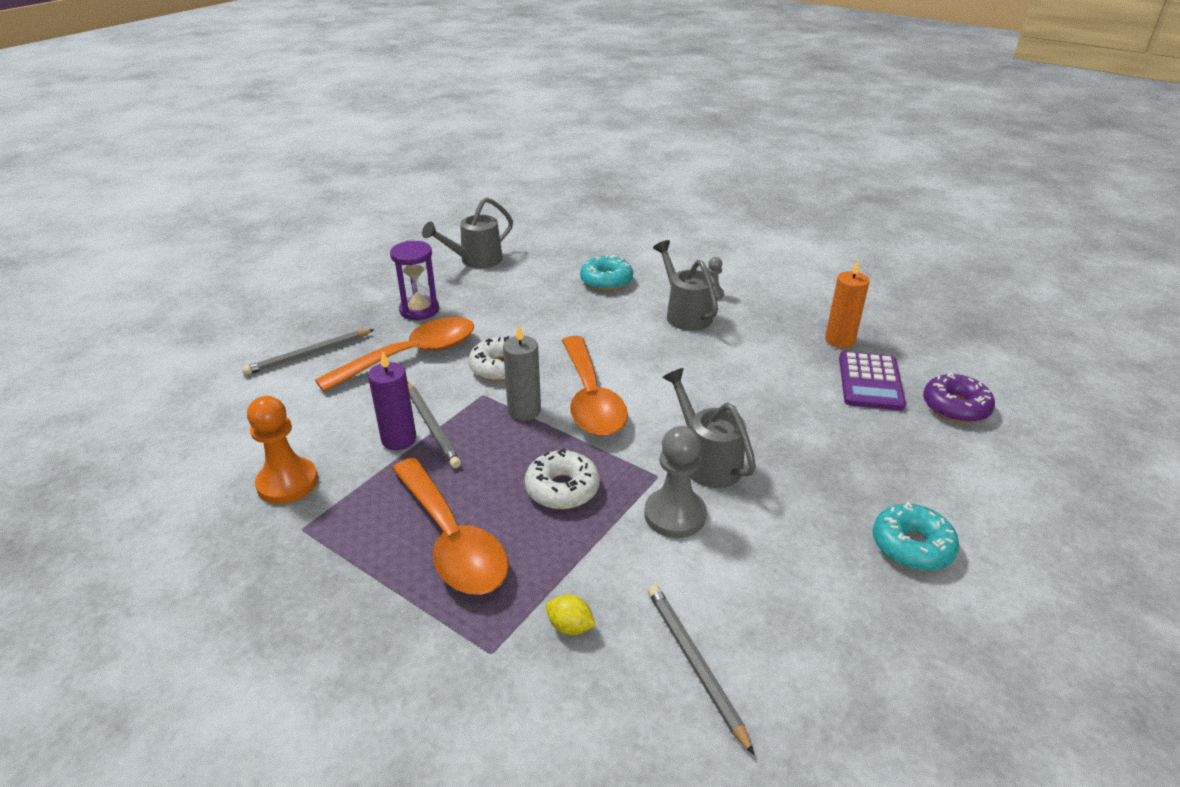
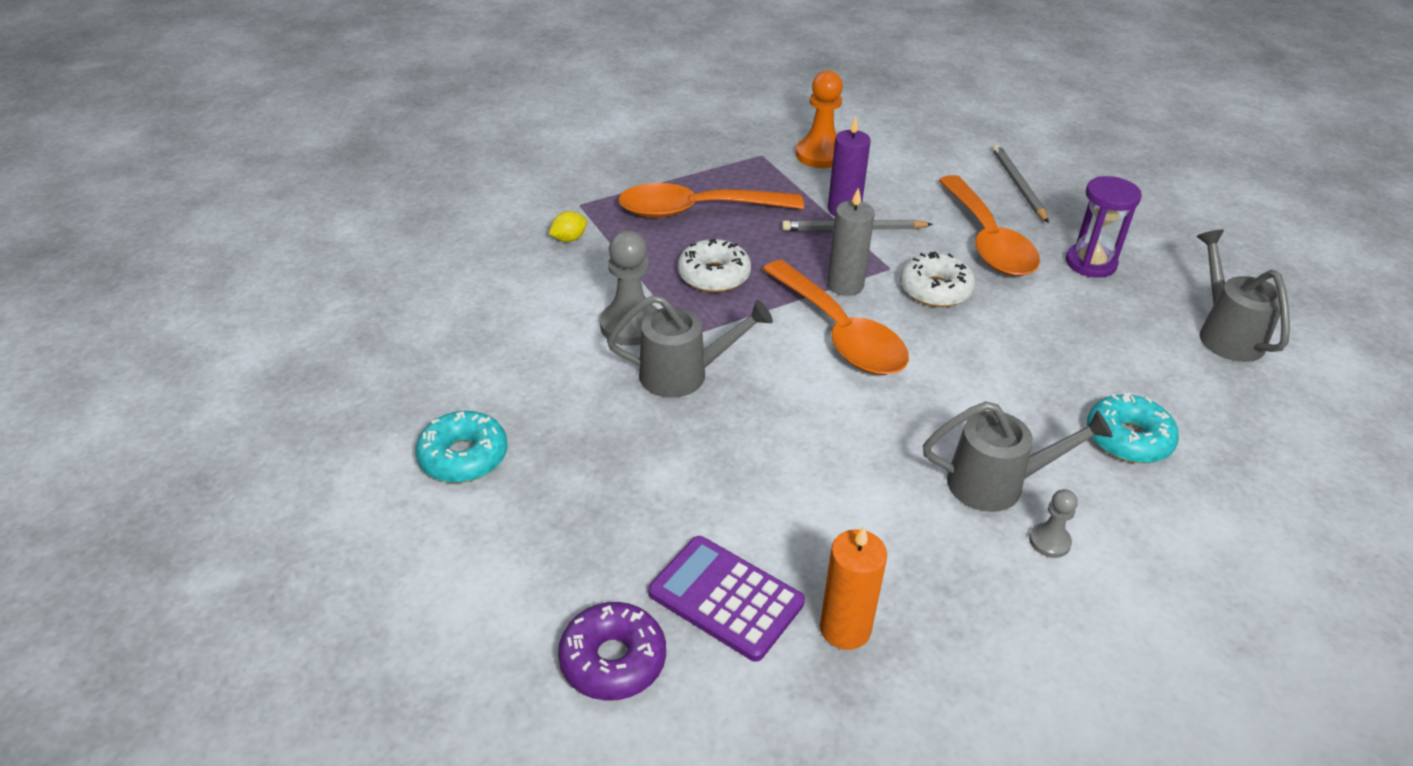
camera: 115 degrees right, 5 degrees up
orange spoon [562,336,628,436] -> orange spoon turned 135 degrees counterclockwise [762,260,909,375]
grey pencil [648,585,754,755] -> none

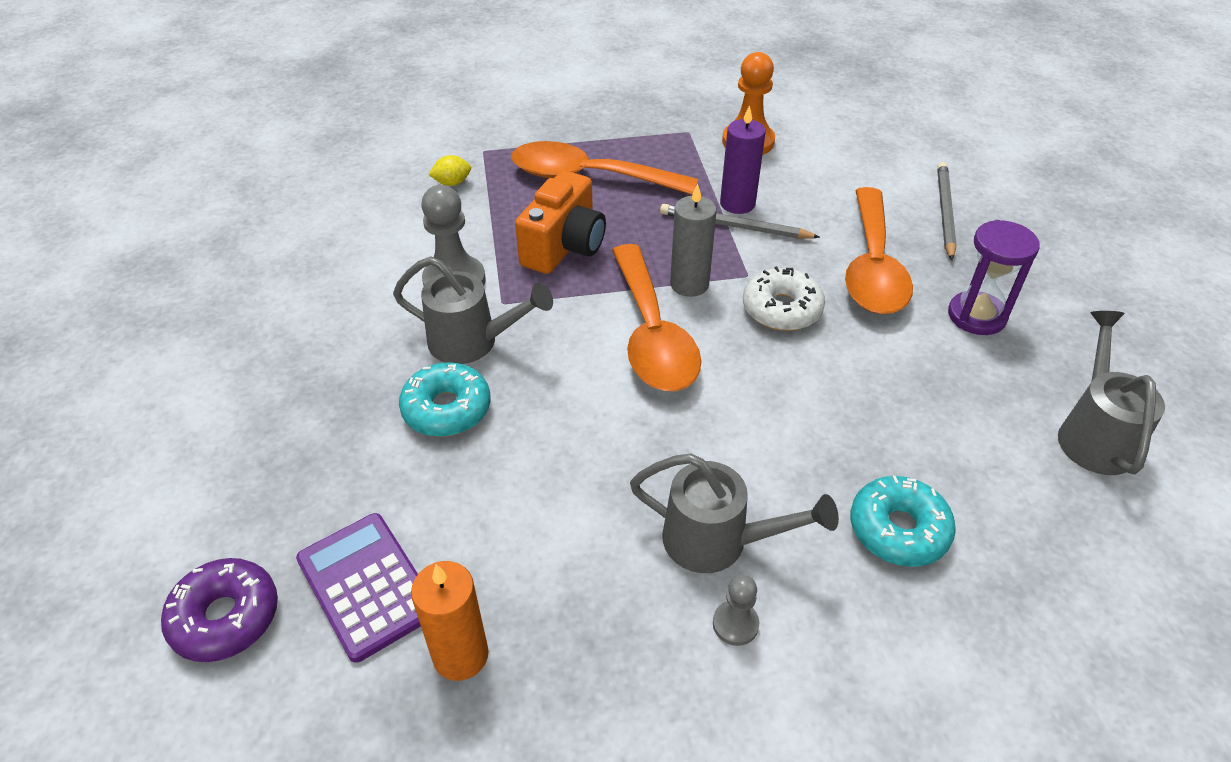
camera: 20 degrees right, 5 degrees up
turquoise donut [416,411,508,483] -> turquoise donut moved to [399,362,490,437]
white donut [678,239,751,293] -> orange camera [515,170,606,274]

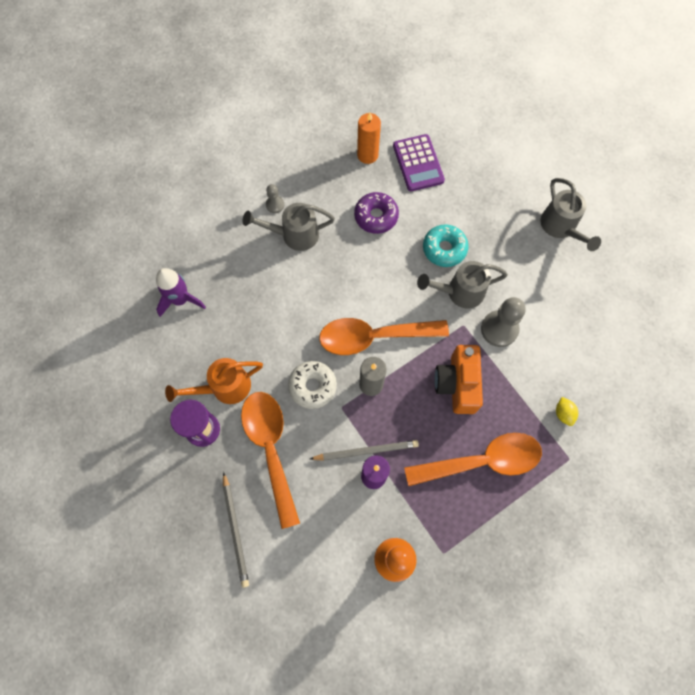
camera: 155 degrees right, 25 degrees up
purple donut [161,558,278,662] -> purple donut moved to [354,192,399,234]
purple calculator [296,513,421,663] -> purple calculator turned 45 degrees clockwise [393,134,445,191]
yellow lemon [428,155,471,186] -> yellow lemon turned 60 degrees counterclockwise [556,397,578,426]
orange spoon [612,244,701,391] -> orange spoon turned 60 degrees counterclockwise [319,318,449,355]
turquoise donut [850,476,956,567] -> none
grey watering can [1058,311,1165,475] -> grey watering can moved to [540,178,601,251]
none -> purple rocket [156,268,206,317]
none -> orange watering can [165,358,263,404]

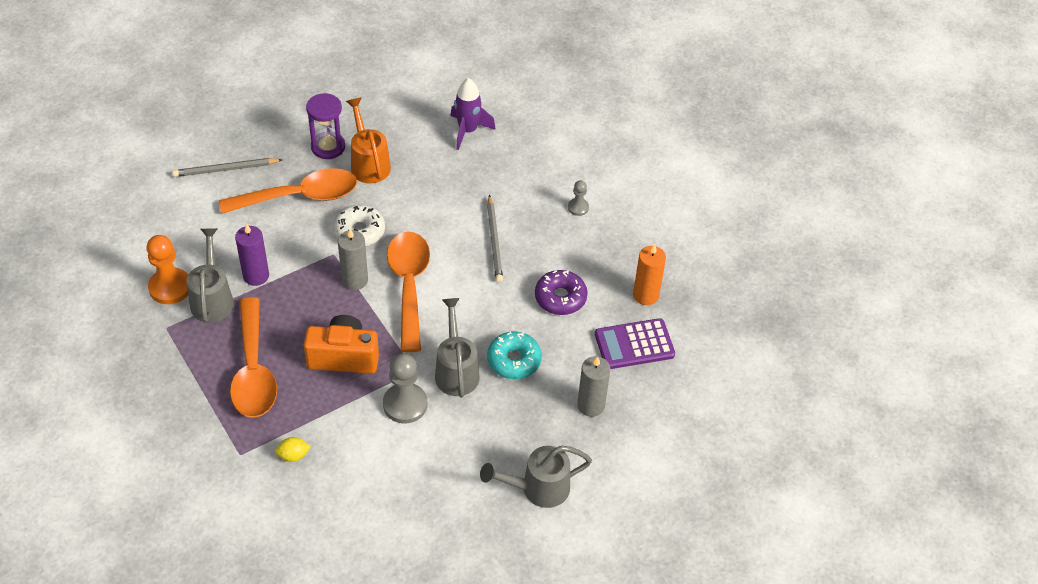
camera: 90 degrees right, 20 degrees down
grey watering can [243,203,335,251] -> grey watering can moved to [186,228,234,323]
grey pencil [310,440,419,461] -> grey pencil moved to [487,195,503,283]
none -> grey candle [577,356,610,417]

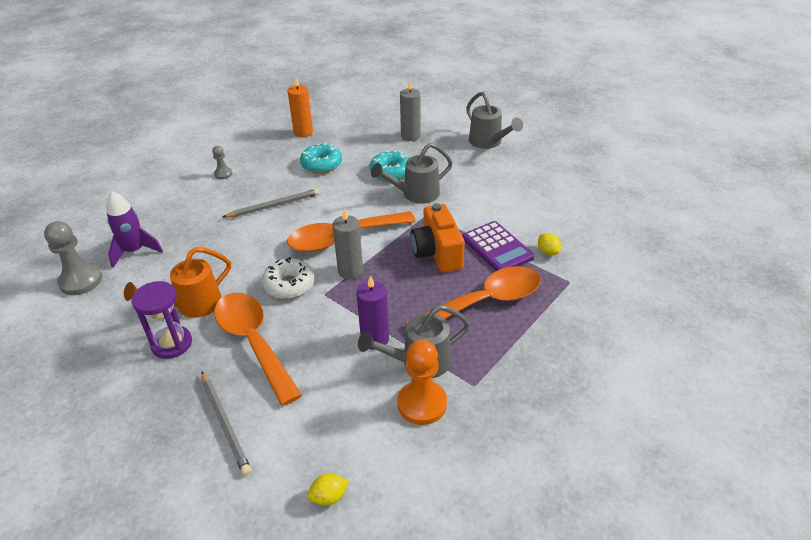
camera: 105 degrees left, 10 degrees down
grey pawn [383,353,427,423] -> grey pawn moved to [44,221,102,295]
purple donut [535,270,588,315] -> turquoise donut [300,143,342,173]
purple calculator [595,318,675,369] -> purple calculator moved to [462,221,534,271]
none -> yellow lemon [307,473,349,506]

